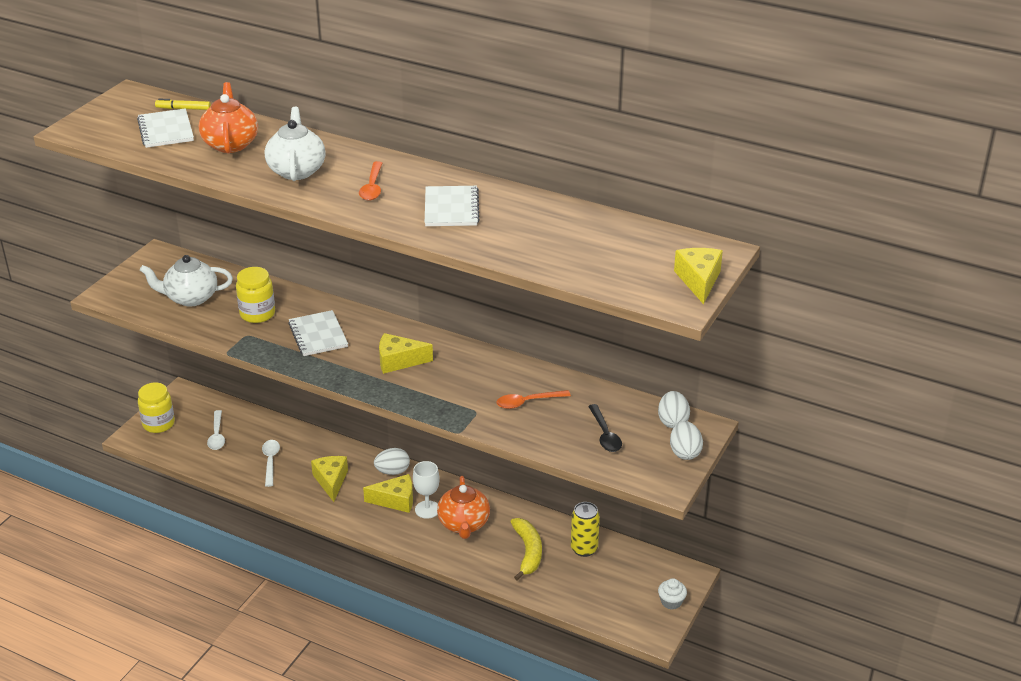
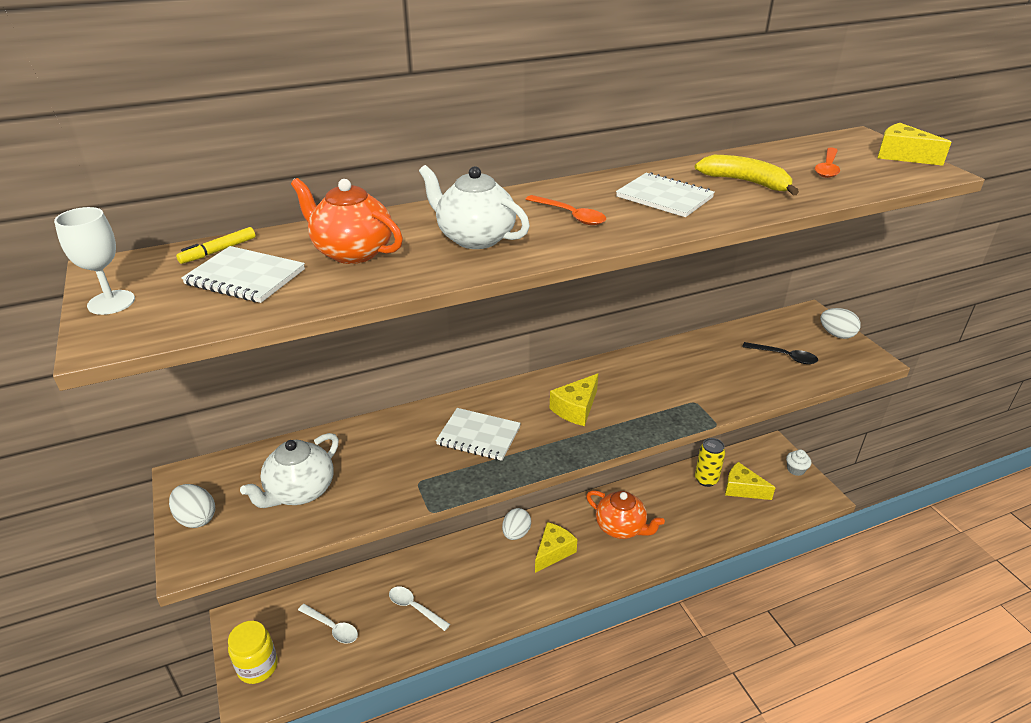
camera: 50 degrees left, 0 degrees up
yellow jar [236,267,275,323] -> none
yellow cheese [311,456,348,502] -> yellow cheese moved to [725,462,776,500]
white goblet [413,461,440,519] -> white goblet moved to [54,207,135,315]
orange spoon [497,390,571,409] -> orange spoon moved to [815,148,840,178]
yellow banana [510,518,542,581] -> yellow banana moved to [695,155,799,195]
white egg [658,391,690,428] -> white egg moved to [169,484,215,528]

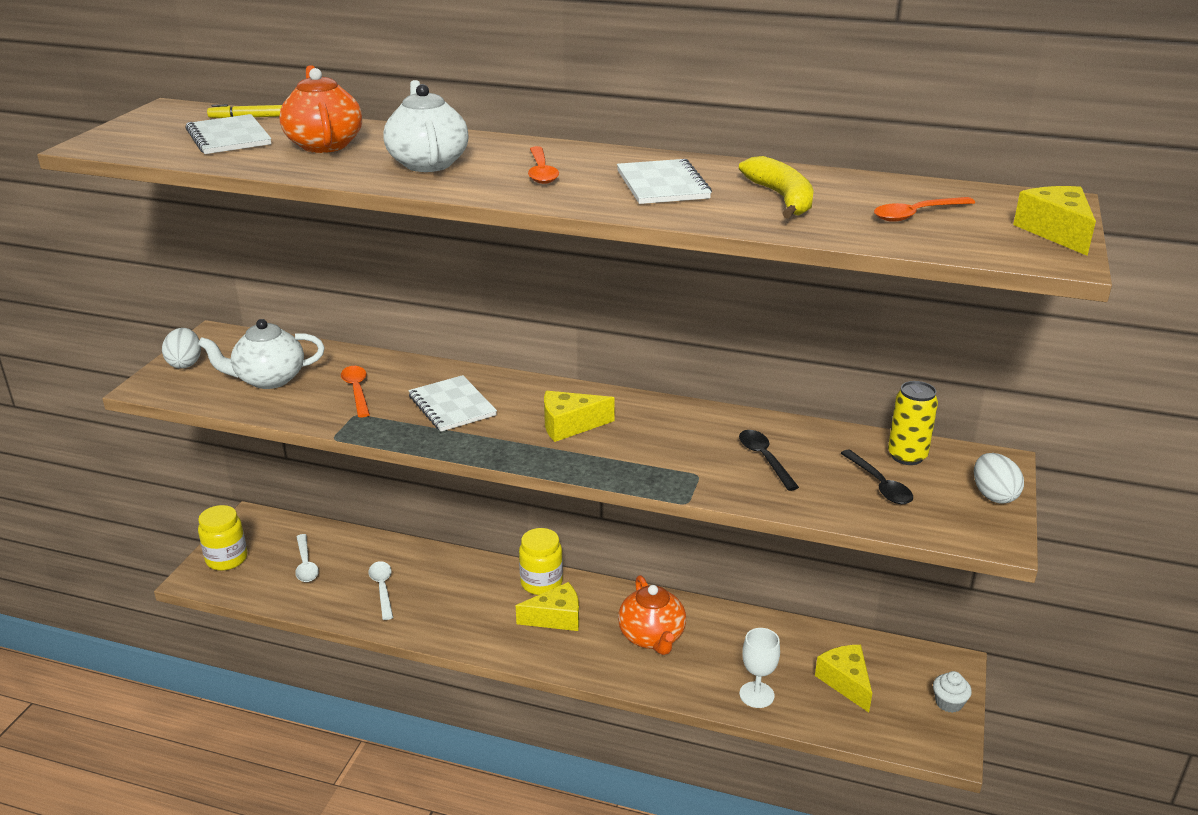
camera: 40 degrees right, 5 degrees down
white goblet [54,207,135,315] -> white goblet moved to [740,628,780,708]
white egg [502,508,531,540] -> yellow jar [519,528,563,595]
yellow can [695,438,725,487] -> yellow can moved to [888,381,938,465]
none -> orange spoon [341,366,370,418]
none -> black spoon [739,430,799,491]

